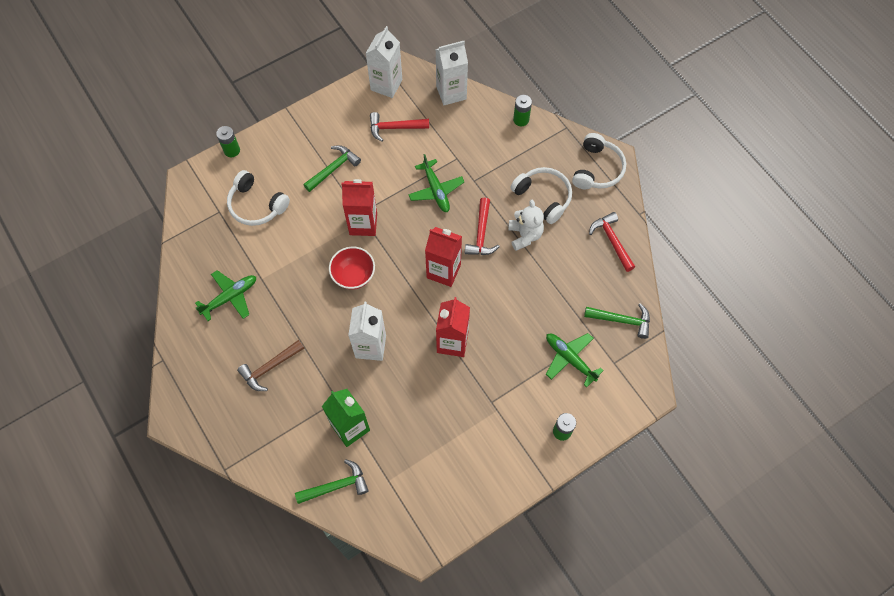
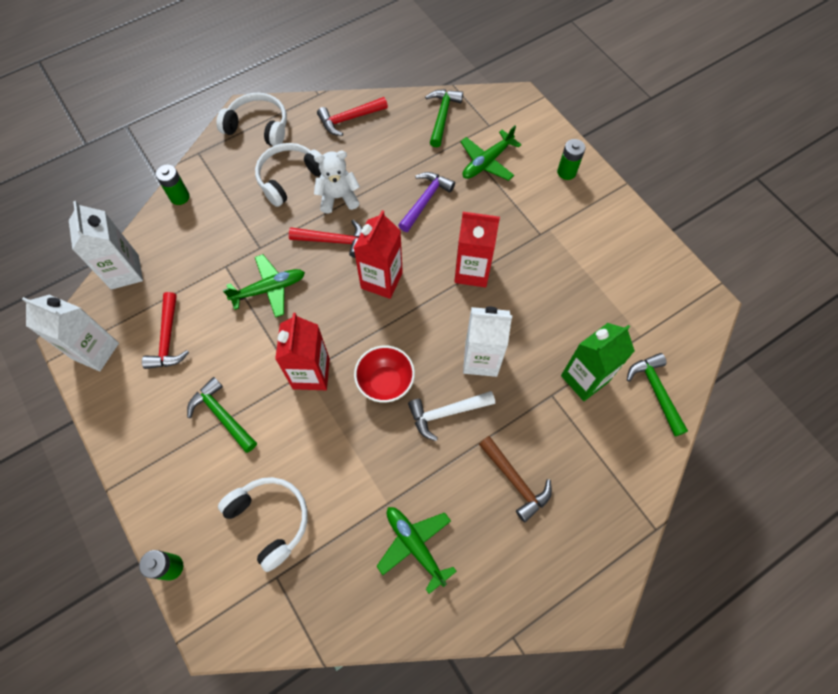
camera: 90 degrees left, 0 degrees up
white headphones [227,170,290,226] -> white headphones turned 75 degrees counterclockwise [218,477,308,572]
none -> purple hammer [398,172,455,232]
none -> white hammer [408,391,495,441]

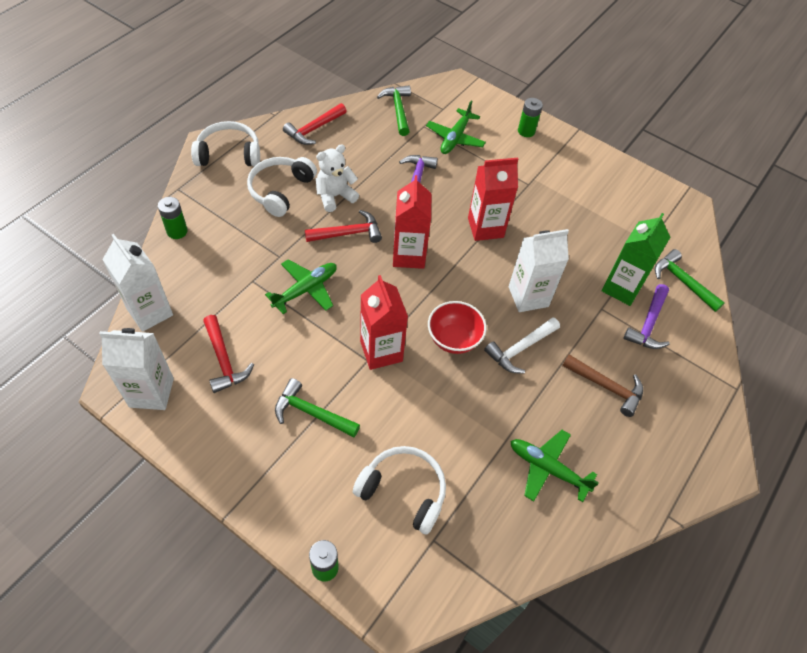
camera: 25 degrees left, 10 degrees down
none -> purple hammer [623,284,670,349]

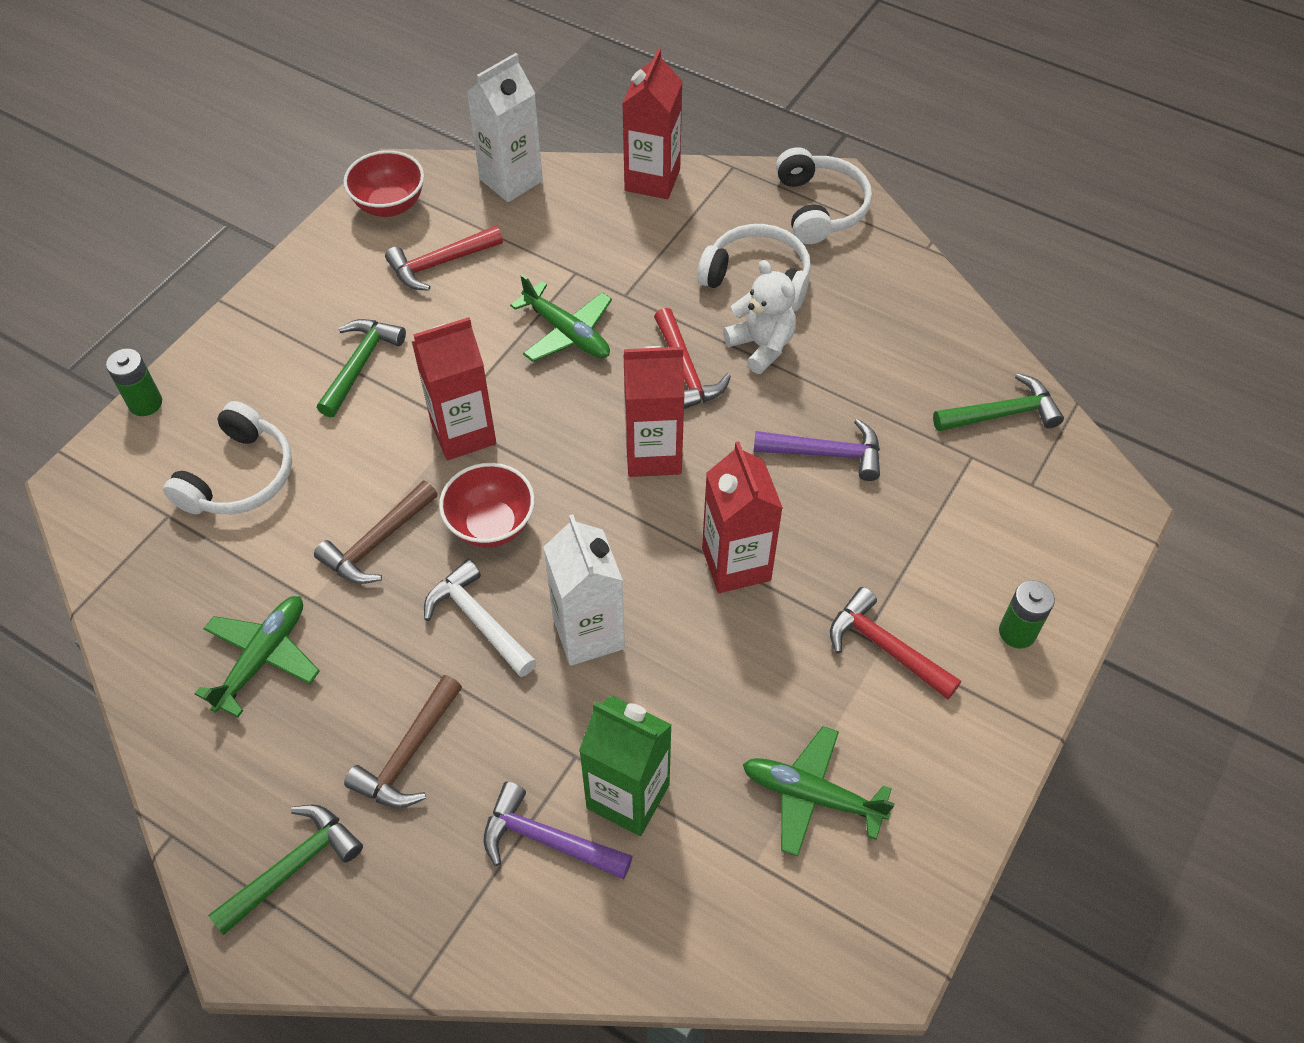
camera: 90 degrees right, 0 degrees up
white carton [99,328,174,410] -> red bowl [344,150,424,217]
green battery [158,197,188,239] -> red carton [622,48,683,199]
red hammer [283,103,347,145] -> red hammer moved to [830,587,961,700]
green plane [426,101,486,154] -> green plane moved to [743,726,895,856]
green hammer [655,249,725,312] -> green hammer moved to [208,805,363,935]
none -> brown hammer [314,480,438,584]

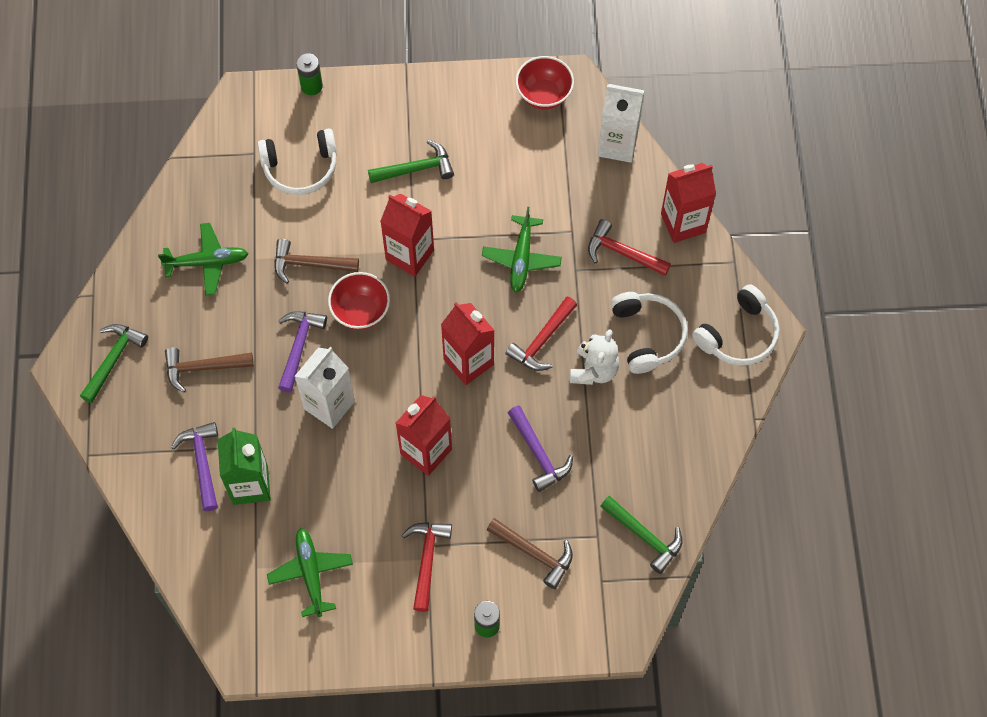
camera: 55 degrees right, 10 degrees up
green hammer [208,805,363,935] -> green hammer turned 75 degrees counterclockwise [80,324,148,403]
red hammer [385,226,503,291] -> red hammer moved to [588,219,671,276]
white hammer [424,559,537,677] -> purple hammer [278,311,327,393]
none -> brown hammer [487,518,573,589]

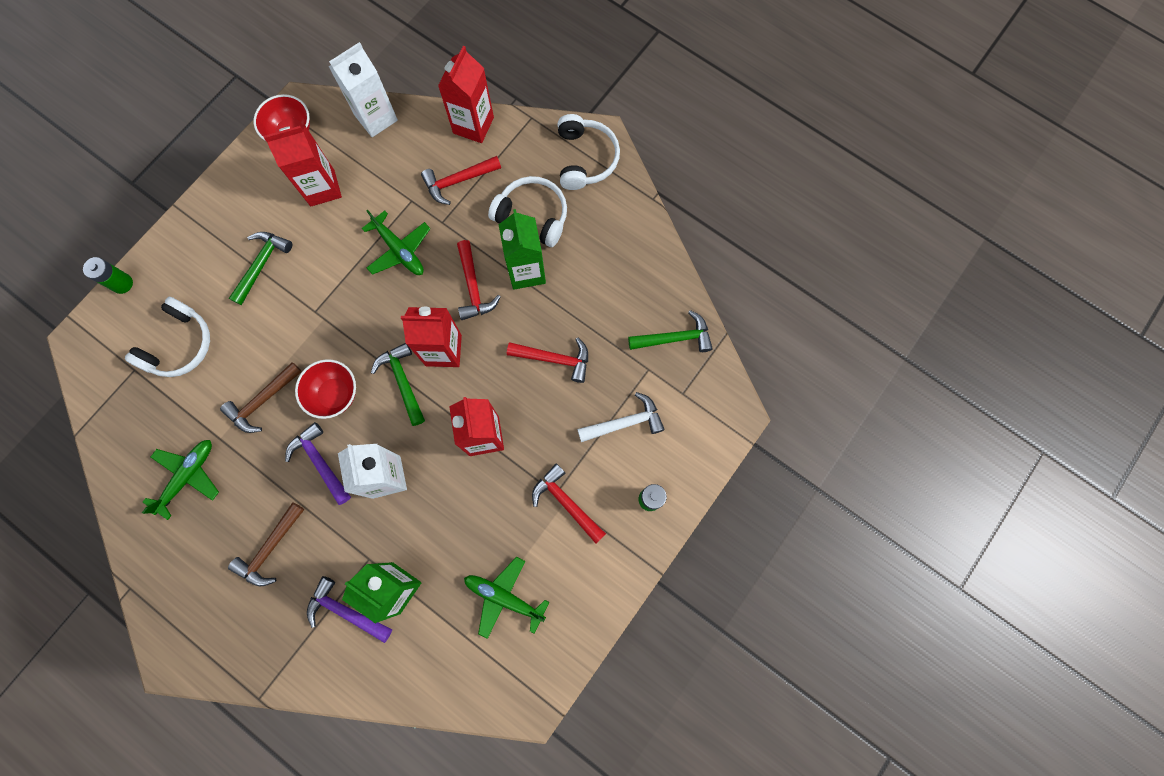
camera: 50 degrees left, 10 degrees up
green hammer [80,324,148,403] -> green hammer moved to [371,343,425,426]
red carton [380,194,434,276] -> red carton moved to [263,126,342,206]
brown hammer [487,518,573,589] -> white hammer [577,392,665,442]
purple hammer [508,406,573,492] -> red hammer [507,337,588,383]
white teddy bear [570,329,619,385] -> green carton [498,209,546,289]

